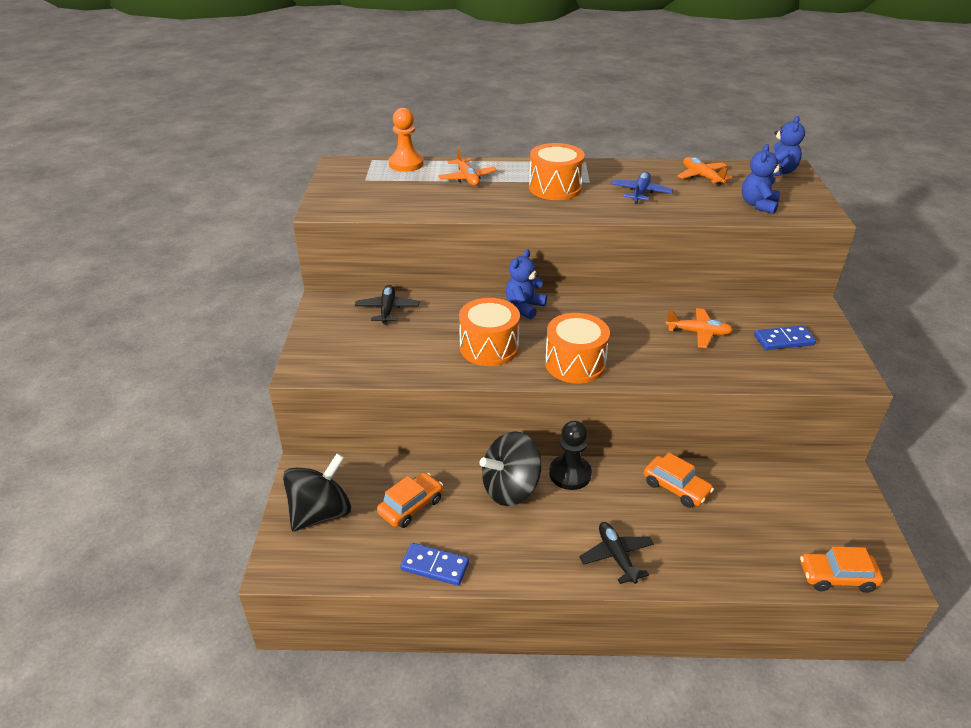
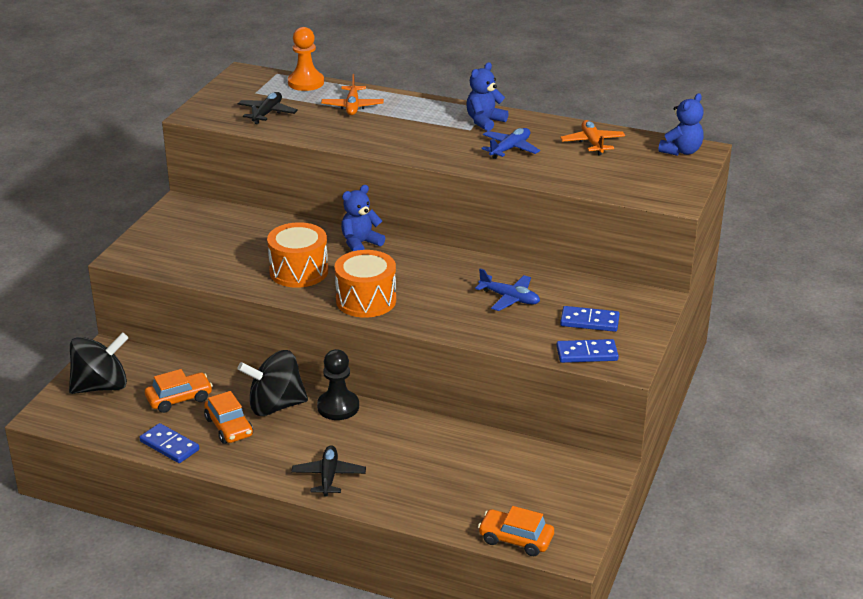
camera: 20 degrees right, 5 degrees down
black plane [355,285,419,325] -> black plane moved to [238,92,298,124]
orange drum [529,143,585,200] -> none
orange car [644,452,714,508] -> orange car moved to [204,391,253,444]
orange plane [666,308,733,348] -> blue plane [475,269,540,311]
blue teddy bear [742,144,782,214] -> blue teddy bear moved to [466,62,509,131]
none -> blue domino [556,339,619,363]

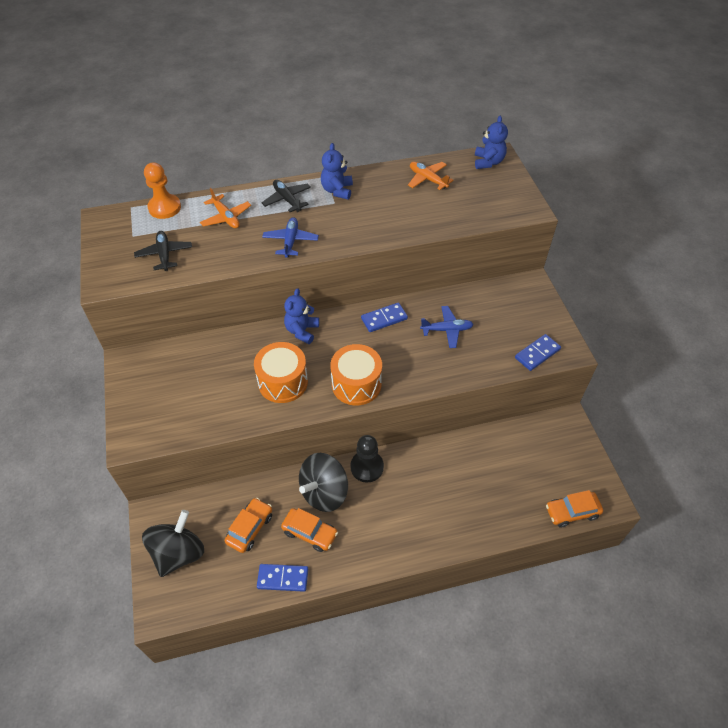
camera: 35 degrees left, 20 degrees up
black plane [291,445,366,497] -> black plane moved to [262,180,311,212]
blue plane [481,128,540,159] -> blue plane moved to [262,217,319,257]
blue domino [560,306,620,332] -> blue domino moved to [361,303,408,332]

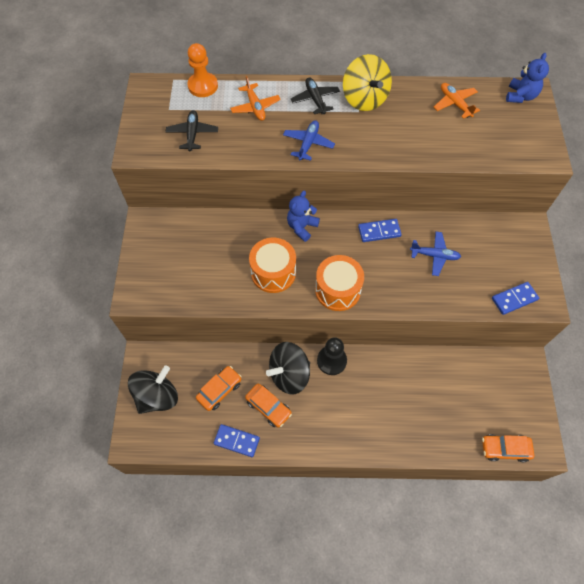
camera: 15 degrees right, 10 degrees up
blue teddy bear [321,143,353,200] -> yellow spinning top [343,54,392,111]

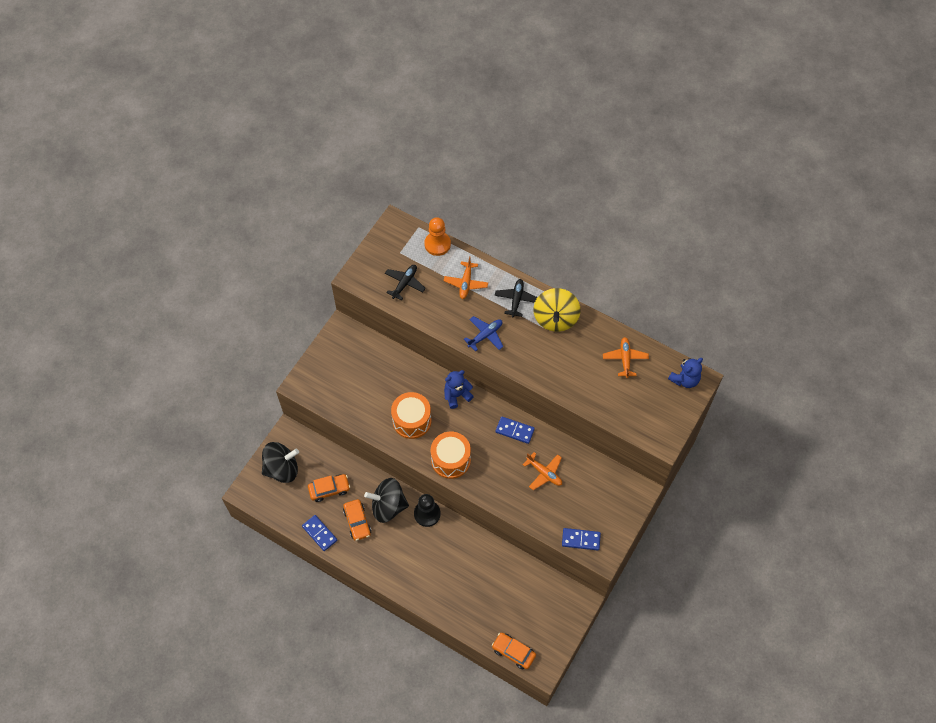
camera: 30 degrees right, 0 degrees up
blue plane [410,231,461,276] -> orange plane [523,452,562,490]

